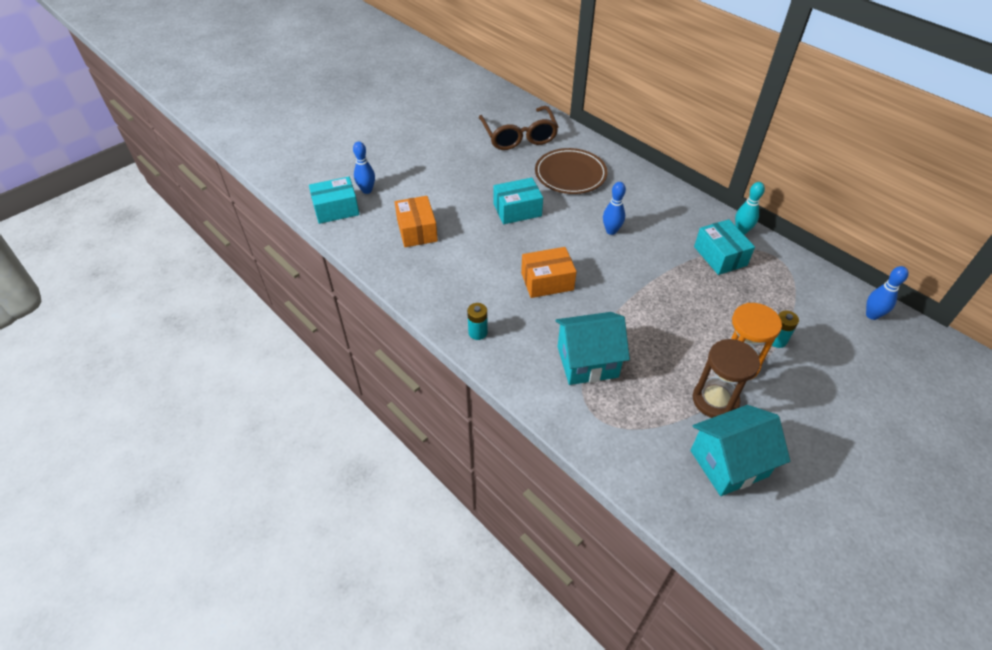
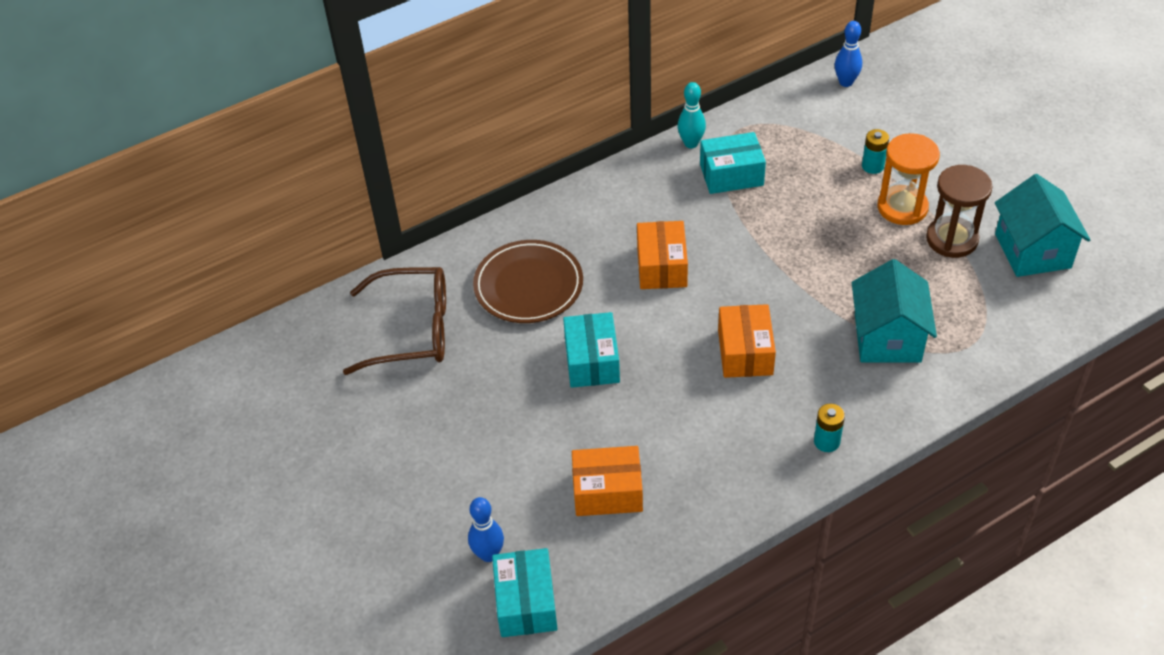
camera: 75 degrees left, 0 degrees up
blue bowling pin [603,182,626,235] -> orange box [637,221,688,289]

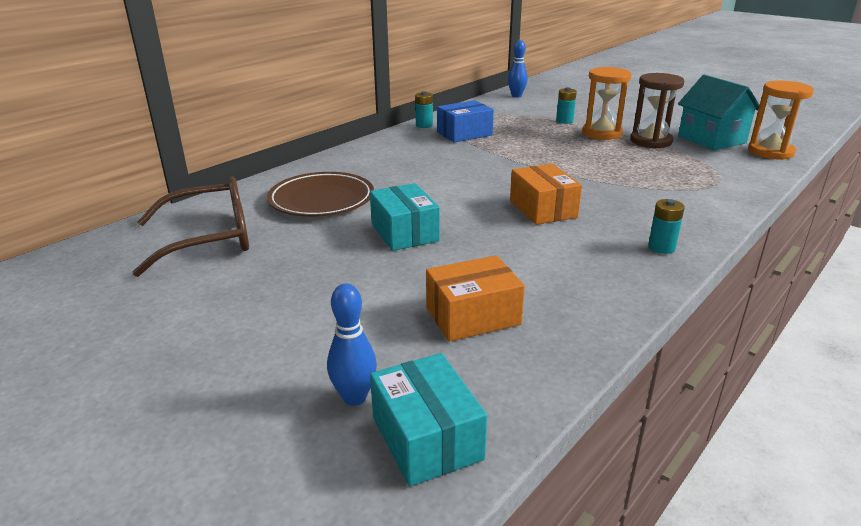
camera: 20 degrees left, 20 degrees down
orange box [637,221,688,289] -> none
turquoise bowling pin [678,82,706,148] -> turquoise battery [415,91,433,128]
turquoise box [700,132,766,194] -> blue box [437,100,494,143]
turquoise house [852,259,937,362] -> none
none -> orange hourglass [748,81,814,160]

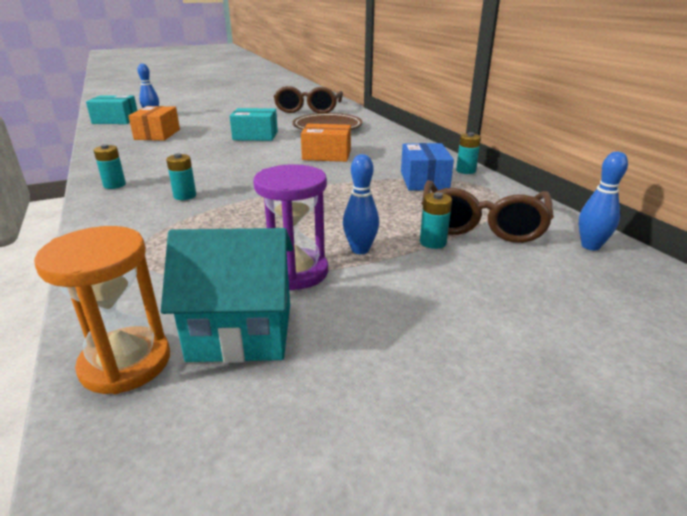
camera: 115 degrees right, 0 degrees up
orange box [510,164,582,225] -> orange box moved to [301,124,351,162]
orange hourglass [582,67,632,140] -> blue bowling pin [343,154,379,254]
brown hourglass [630,73,684,149] -> purple hourglass [253,164,328,290]
none -> turquoise battery [166,153,196,200]
none -> brown glasses [422,180,554,243]

